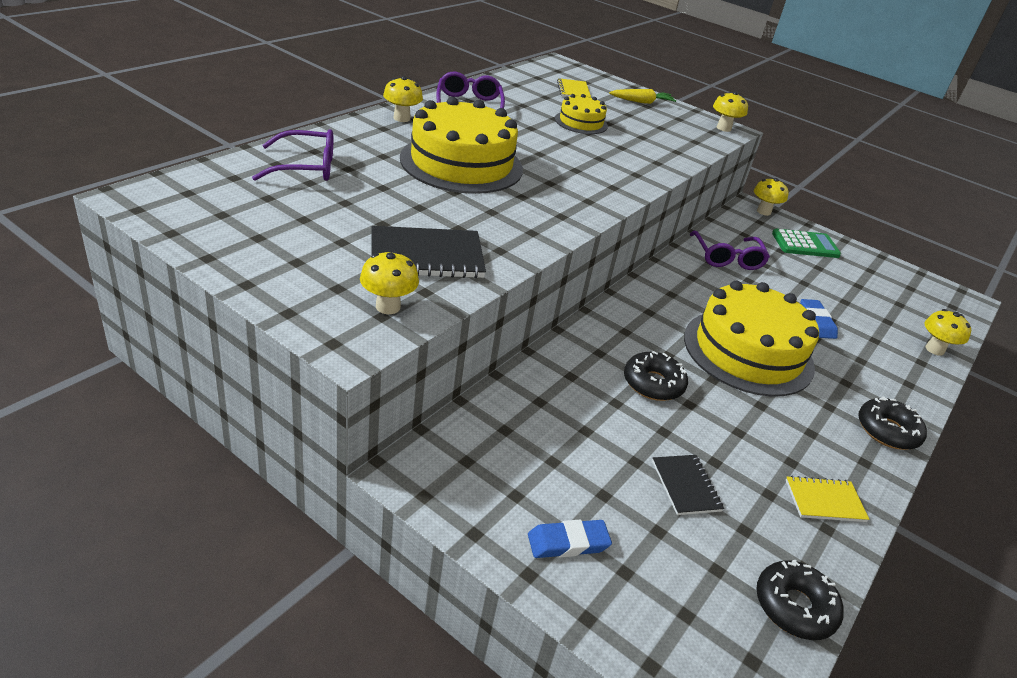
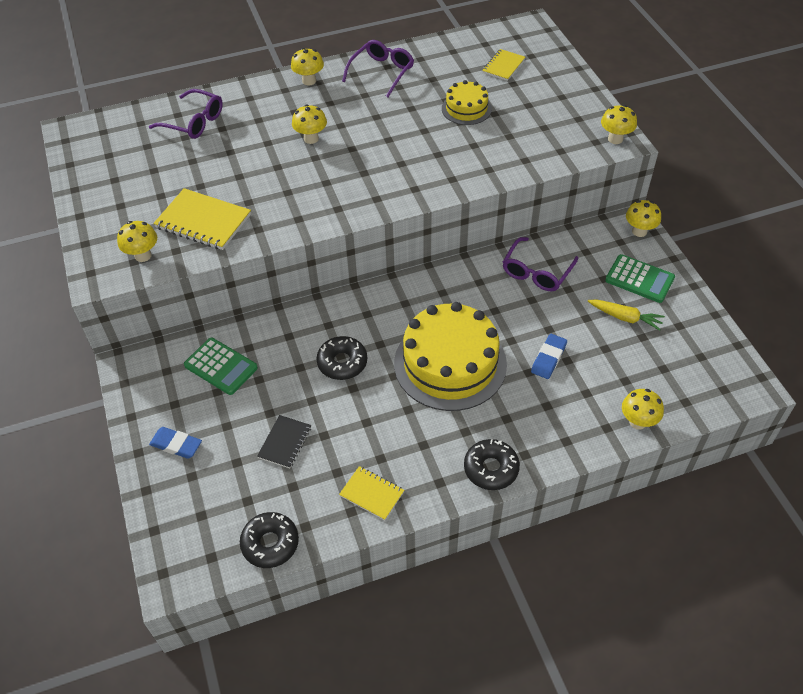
camera: 40 degrees right, 15 degrees up
black notebook [371,226,486,278] -> yellow notebook [153,188,251,250]
yellow cake [400,97,523,194] -> yellow mushroom [292,104,327,144]
yellow carrot [609,89,676,104] -> yellow carrot moved to [588,299,665,331]
none -> green calculator [184,338,258,395]

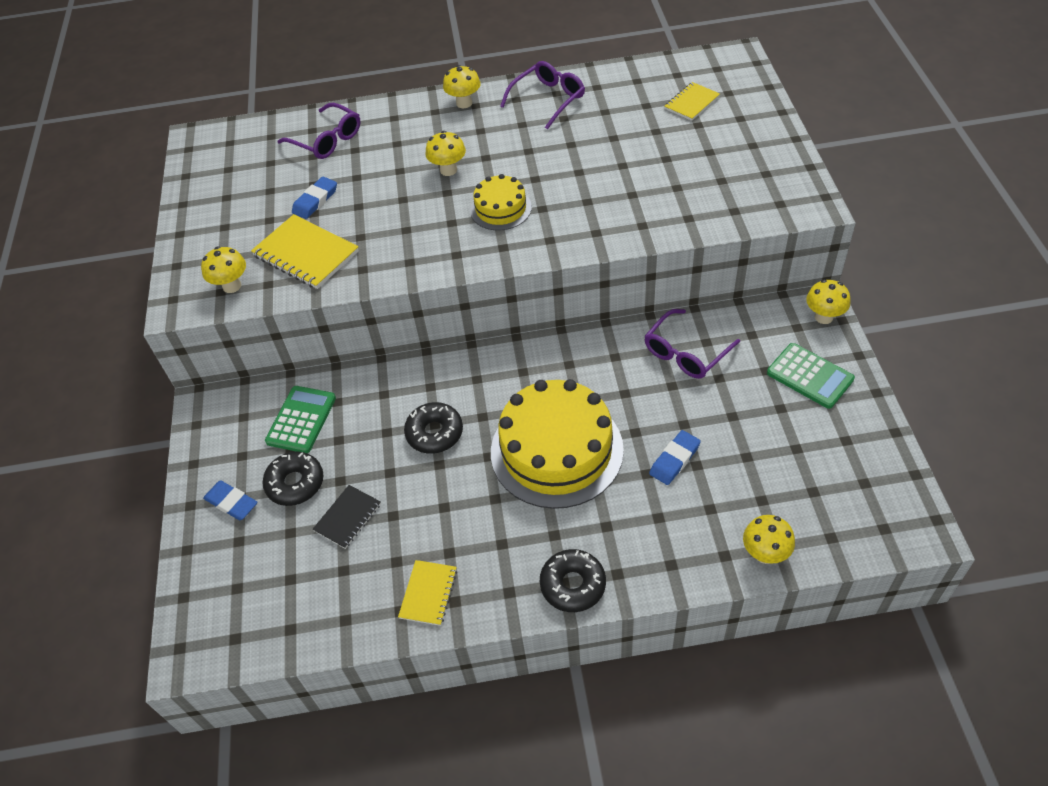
camera: 15 degrees right, 0 degrees up
green calculator [184,338,258,395] -> green calculator turned 120 degrees counterclockwise [265,386,336,453]
black donut [240,512,299,568] -> black donut moved to [262,452,323,506]
yellow notebook [339,466,404,520] -> yellow notebook turned 60 degrees clockwise [398,560,457,626]
yellow cake [442,80,492,125] -> yellow cake moved to [470,174,532,230]
yellow carrot [588,299,665,331] -> none
yellow mushroom [601,105,637,144] -> none
none -> blue eraser [292,177,337,219]

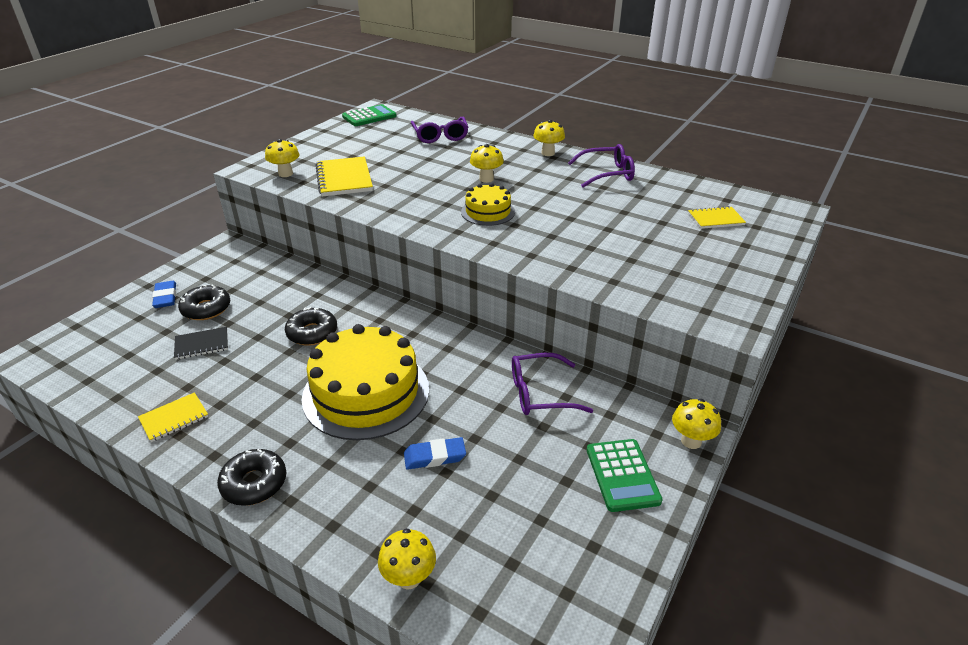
camera: 35 degrees right, 15 degrees down
green calculator [265,386,336,453] -> green calculator moved to [342,104,396,126]
blue eraser [292,177,337,219] -> none

